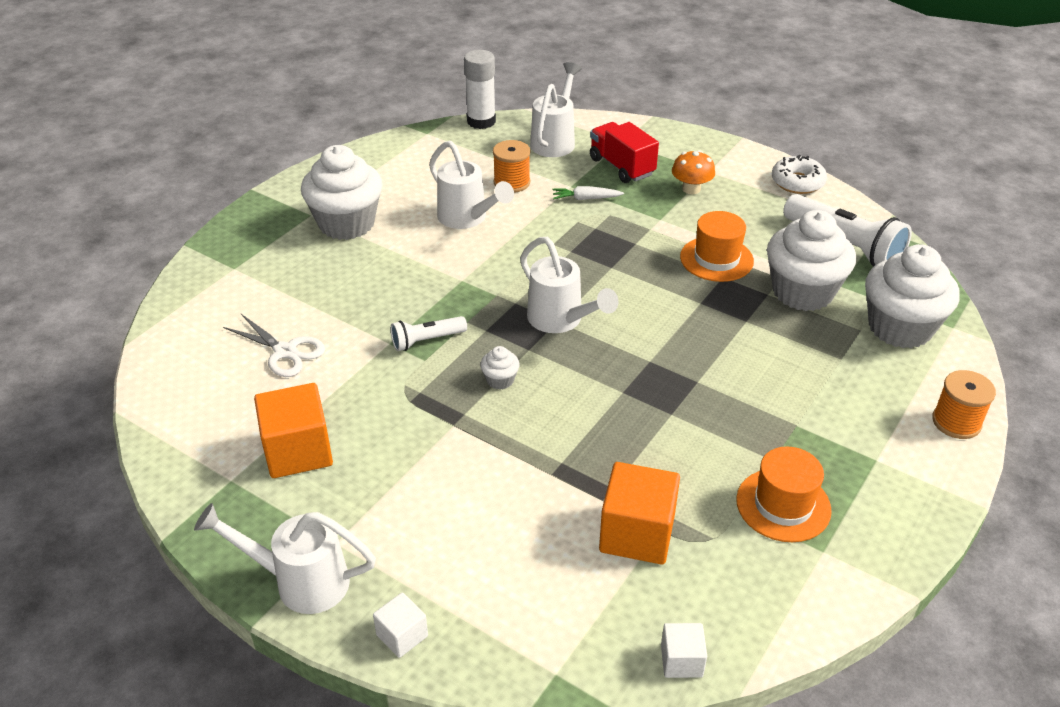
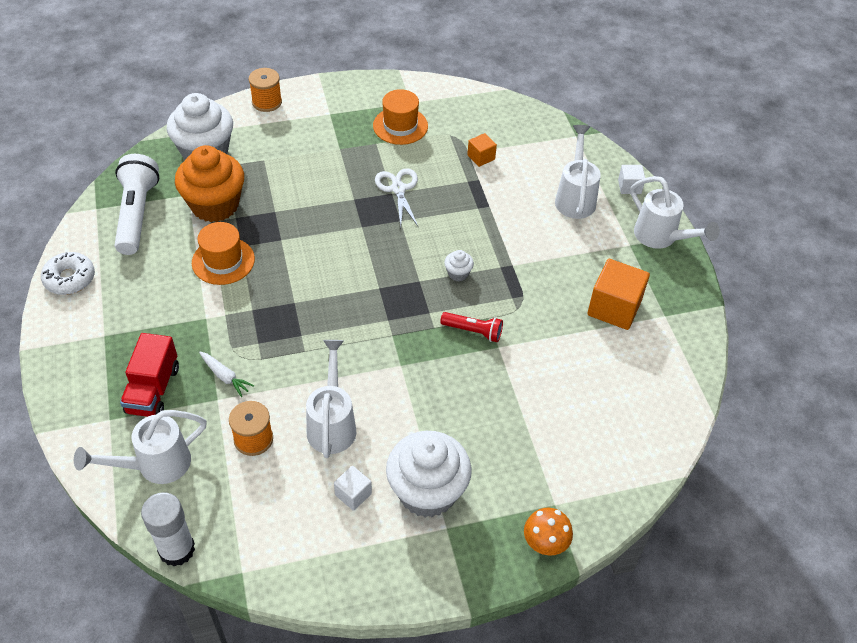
camera: 140 degrees left, 10 degrees up
white scissors [223,314,325,377] -> white scissors moved to [375,168,418,228]
white flashlight [391,316,467,351] -> red flashlight [440,312,503,342]
white watering can [520,237,619,333] -> white watering can moved to [555,125,601,219]
orange cube [599,462,680,565] -> orange cube [467,133,497,167], size x0.53
white cube [661,623,707,678] -> white cube moved to [334,466,372,511]
orange mushroom [672,150,715,194] -> orange mushroom moved to [524,508,573,556]
white cupcake [767,210,856,311] -> orange cupcake [175,145,244,222]

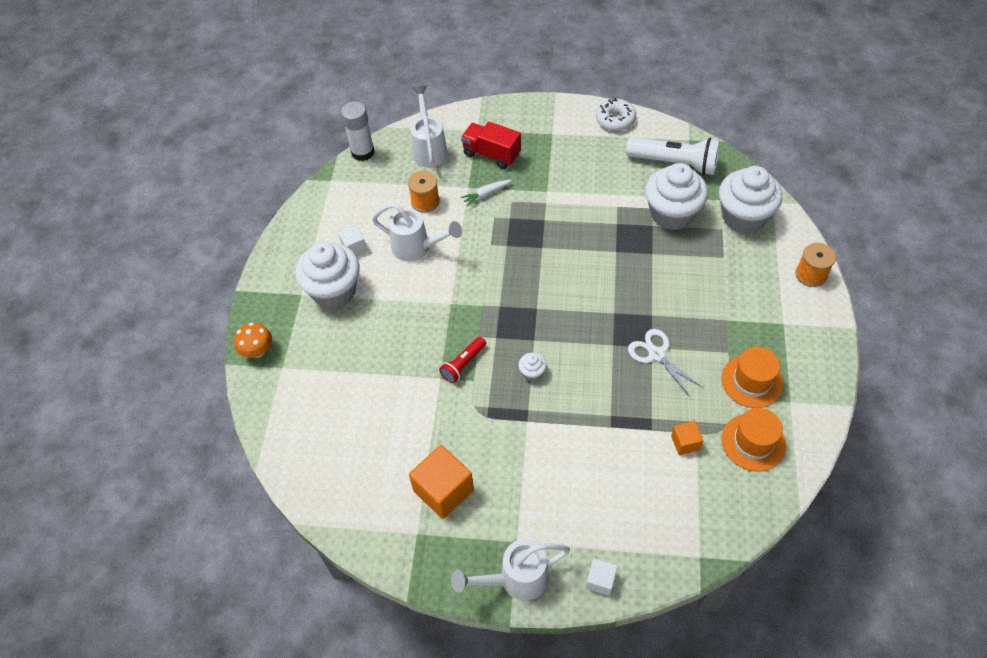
camera: 115 degrees right, 5 degrees up
orange cupcake [175,145,244,222] -> white cupcake [645,163,708,230]
orange hat [192,222,255,285] -> orange hat moved to [721,408,786,472]
white scissors [375,168,418,228] -> white scissors turned 135 degrees counterclockwise [628,329,703,397]
white watering can [555,125,601,219] -> none

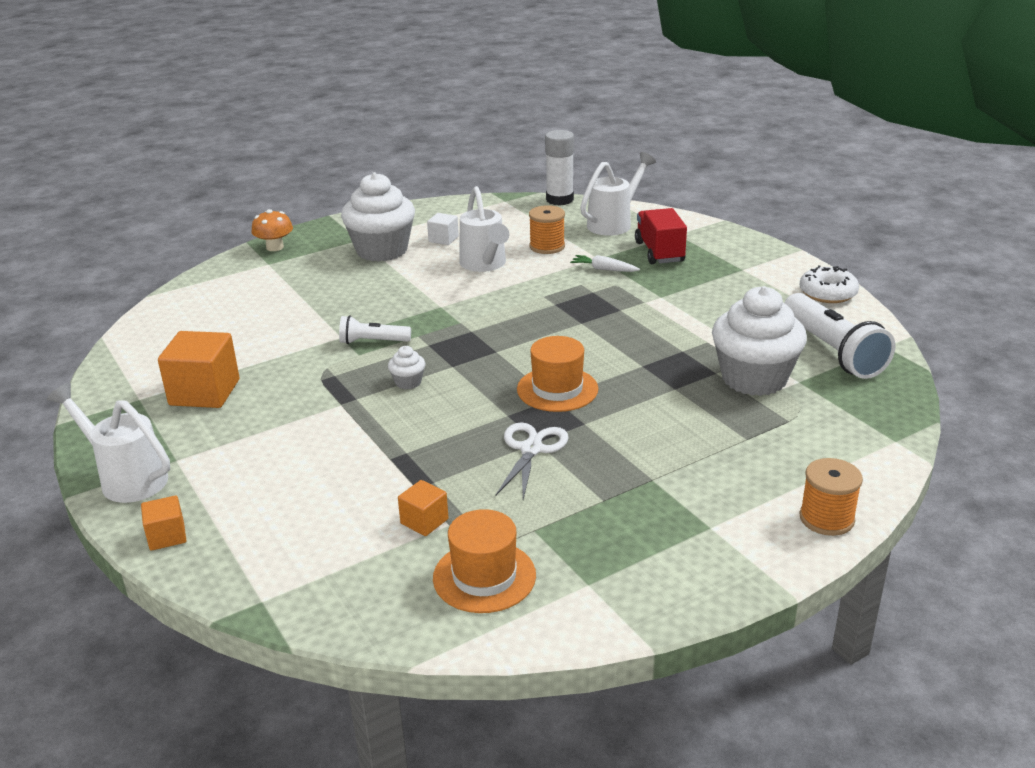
camera: 50 degrees right, 25 degrees down
red flashlight [439,337,486,383] -> white flashlight [339,315,411,344]
white cube [586,558,618,596] -> orange cube [141,495,186,551]
white cupcake [719,166,782,233] -> none
orange hat [721,347,783,408] -> orange hat moved to [517,336,598,412]

